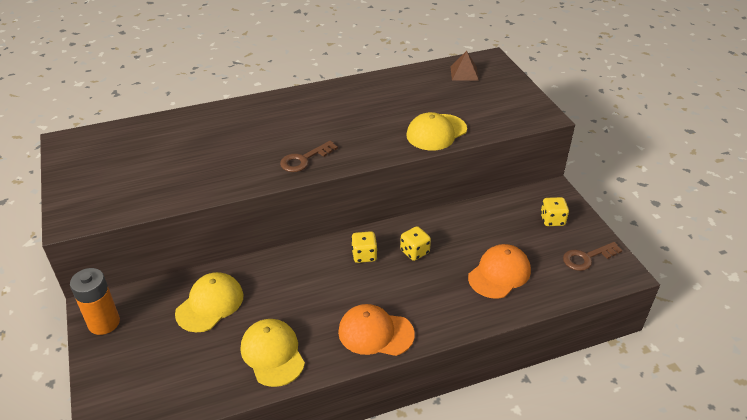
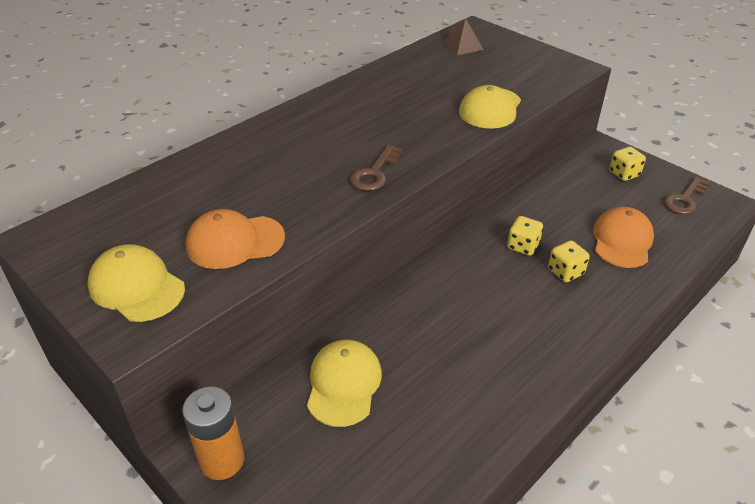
camera: 25 degrees left, 0 degrees up
yellow cap [241,319,305,387] -> yellow cap moved to [88,244,185,322]
orange cap [338,304,415,356] -> orange cap moved to [185,209,285,269]
yellow dice [351,231,378,263] -> yellow dice moved to [548,240,590,282]

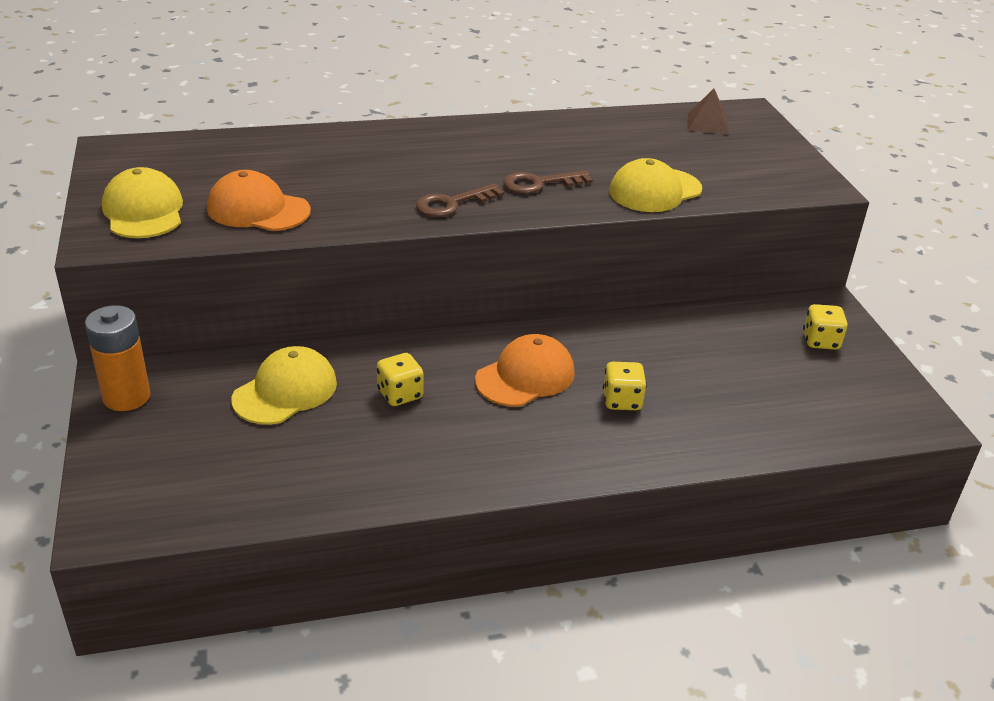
camera: 30 degrees right, 5 degrees down
yellow dice [507,216,543,256] -> yellow dice moved to [377,353,424,406]
orange cap [593,207,654,268] -> orange cap moved to [475,334,575,407]
brown key [664,177,710,214] -> brown key moved to [503,171,593,194]

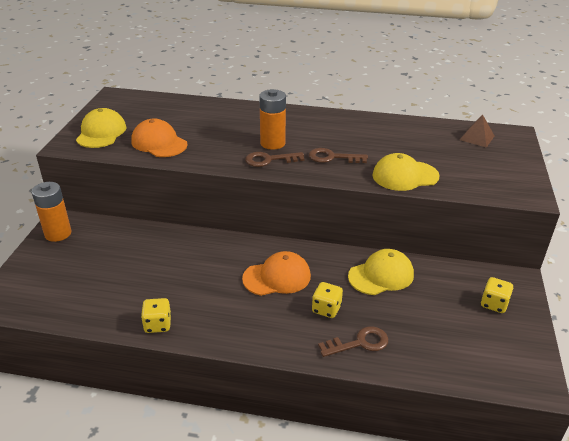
camera: 25 degrees right, 0 degrees up
yellow cap [232,346,337,425] -> yellow cap moved to [348,249,414,295]
yellow dice [377,353,424,406] -> yellow dice moved to [141,298,171,333]
none -> orange battery [260,89,286,150]
none -> brown key [318,326,388,357]

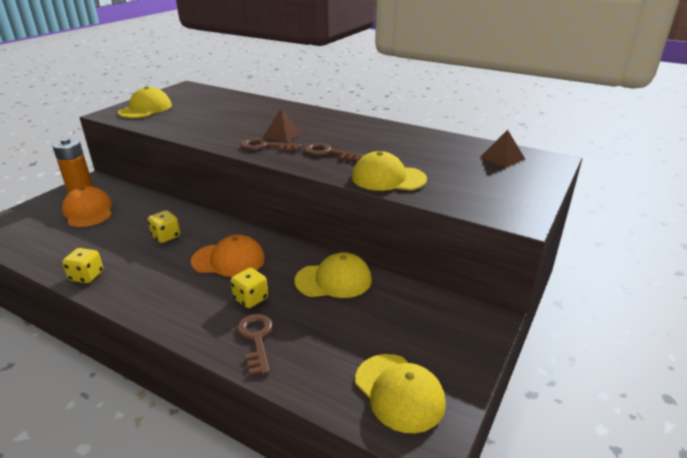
camera: 20 degrees right, 5 degrees down
orange cap [131,118,188,157] -> orange cap moved to [62,186,112,227]
orange battery [260,89,286,150] -> brown pyramid [263,109,302,142]
brown key [318,326,388,357] -> brown key turned 105 degrees counterclockwise [237,314,273,376]
yellow dice [481,277,513,313] -> yellow dice moved to [147,210,180,243]
none -> yellow cap [355,354,446,433]

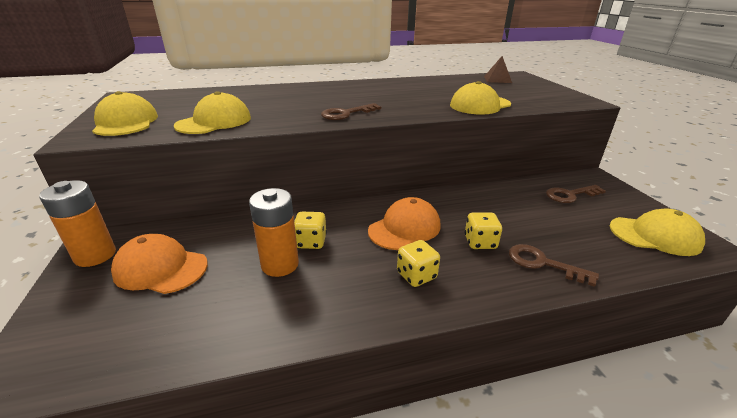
camera: 45 degrees left, 0 degrees up
yellow dice [62,248,103,283] -> yellow dice moved to [397,240,440,287]
brown pyramid [263,109,302,142] -> none
yellow cap [294,253,372,298] -> yellow cap moved to [174,91,251,134]
brown key [304,143,364,162] -> brown key moved to [546,185,606,203]
none -> orange battery [249,188,299,277]

